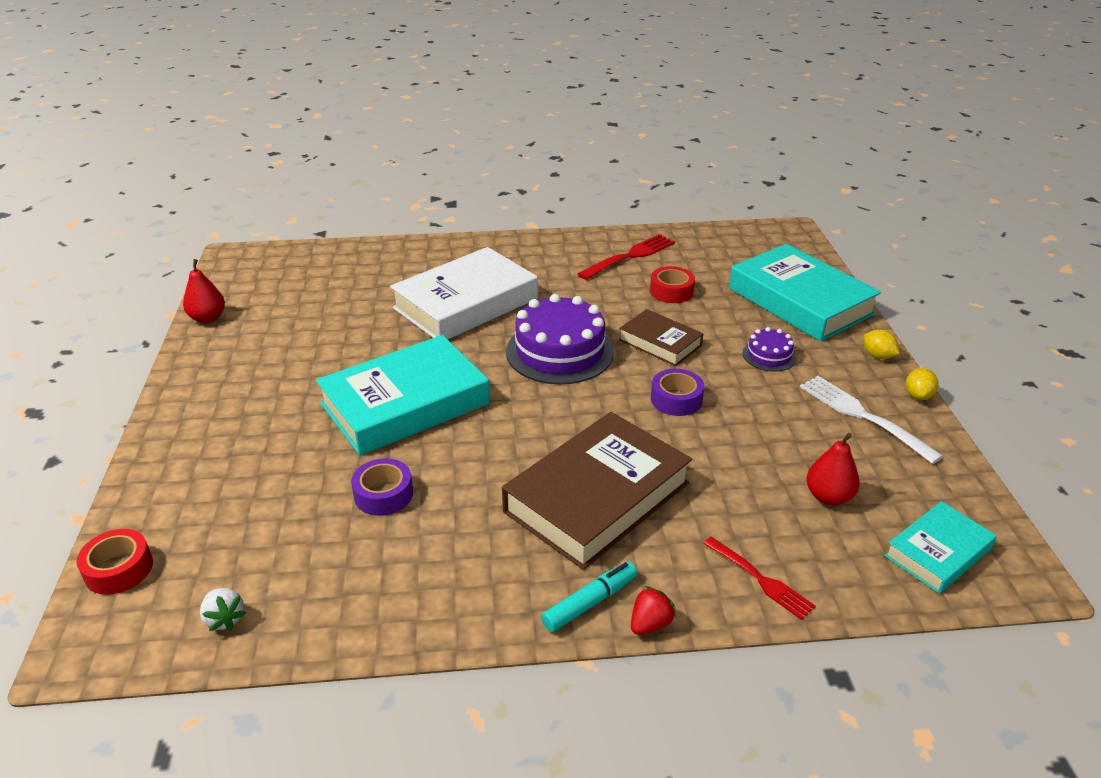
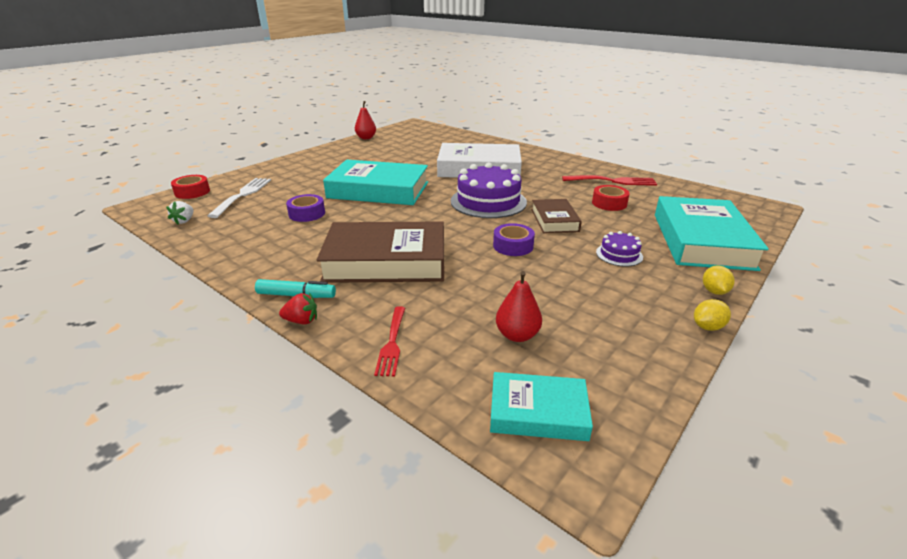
camera: 45 degrees right, 5 degrees down
white fork [800,376,943,464] -> white fork moved to [208,178,271,218]

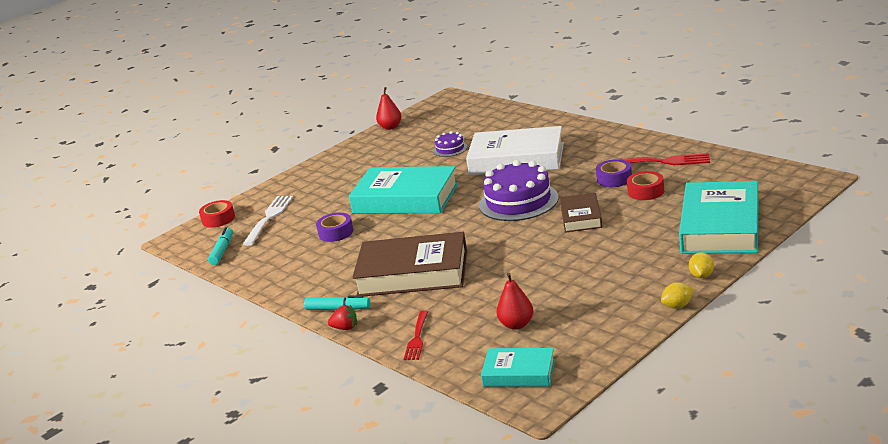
camera: 10 degrees right, 5 degrees down
white strawberry [166,201,193,224] -> turquoise marker [208,227,233,265]
purple tape [493,223,535,256] -> purple tape moved to [596,159,632,187]
purple cake [596,231,643,267] -> purple cake moved to [433,131,467,157]

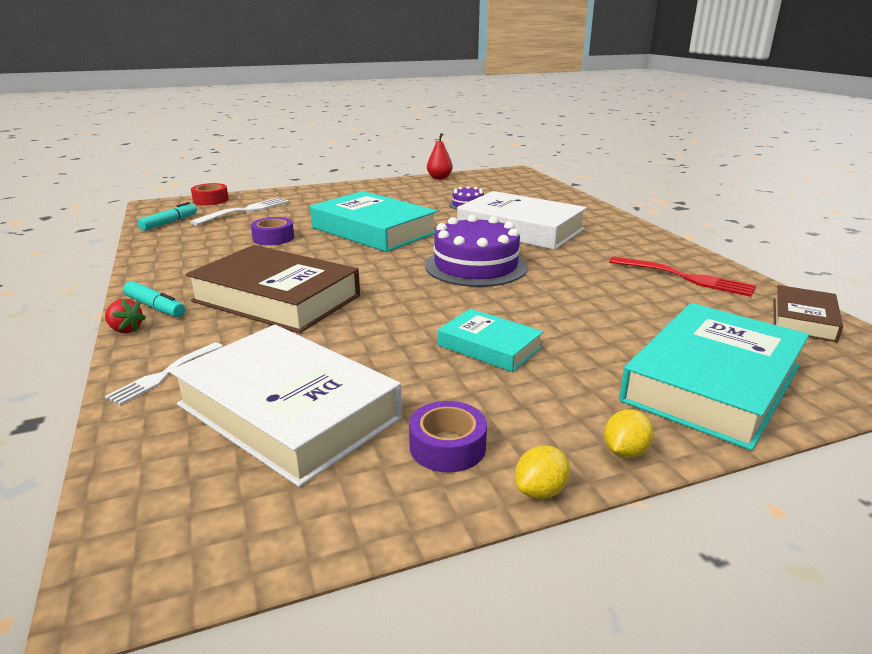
camera: 20 degrees right, 0 degrees up
red fork [404,310,428,360] -> white fork [105,342,223,405]
turquoise book [481,348,555,387] -> turquoise book moved to [438,309,543,372]
red pear [497,273,533,330] -> white book [169,325,402,487]
brown book [560,193,602,232] -> brown book moved to [774,285,843,342]
purple tape [596,159,632,187] -> purple tape moved to [409,401,487,472]
red tape [627,171,664,200] -> none
yellow lemon [661,282,693,308] -> yellow lemon turned 45 degrees counterclockwise [515,446,570,499]

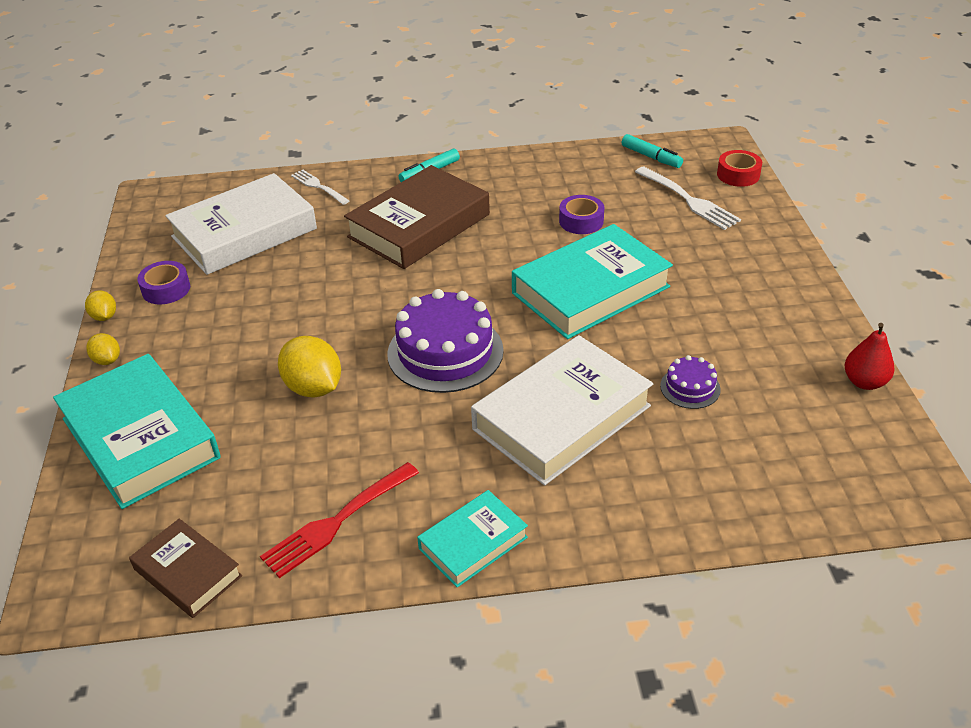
camera: 105 degrees right, 15 degrees up
red strawberry [105,298,146,333] -> none
turquoise book [438,309,543,372] -> turquoise book moved to [417,490,528,588]
none -> yellow lemon [278,336,341,398]

